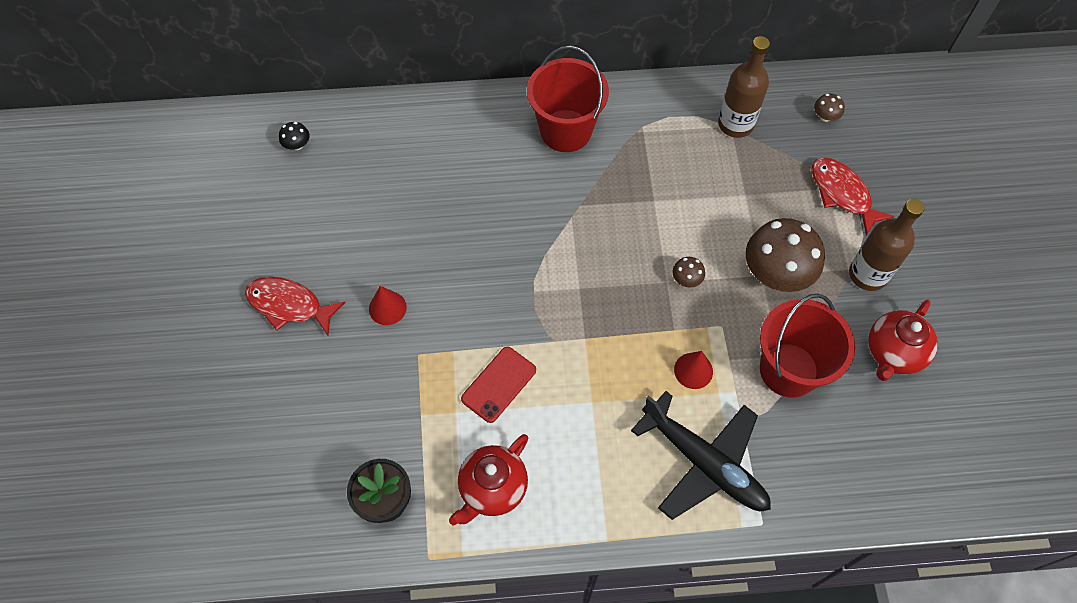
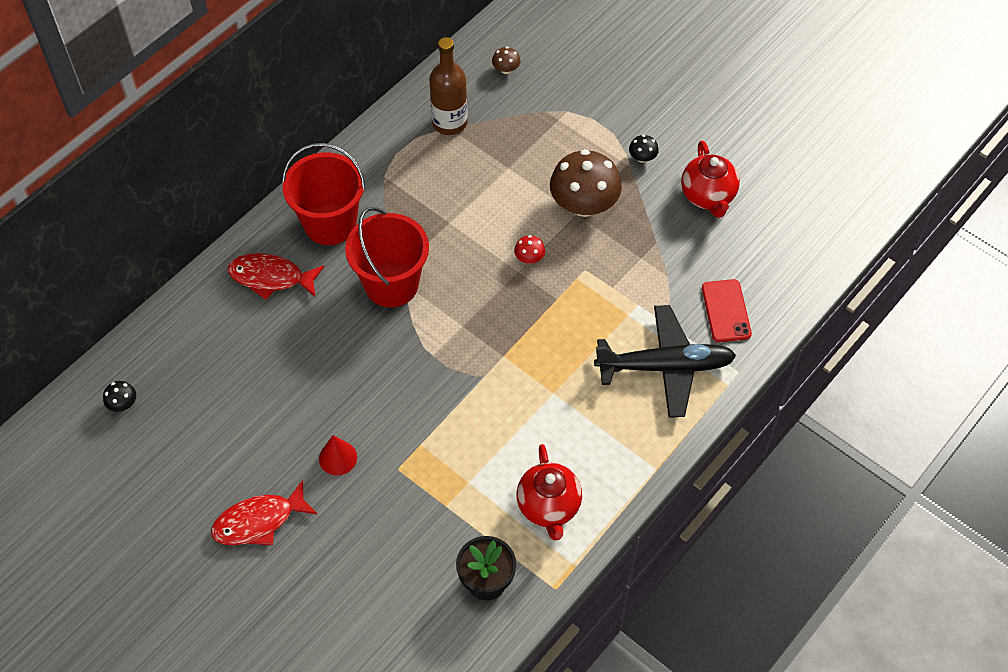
camera: 45 degrees left, 5 degrees down
red phone [461,347,536,423] -> red phone moved to [702,279,752,342]
brown mushroom [672,257,705,287] -> red mushroom [514,235,545,264]
red cone [674,351,713,389] -> none
red bucket [760,294,855,398] -> red bucket moved to [345,207,429,307]
red fish [812,158,895,236] -> red fish moved to [228,253,324,300]
brown bottle [849,199,924,291] -> black mushroom [629,135,659,163]

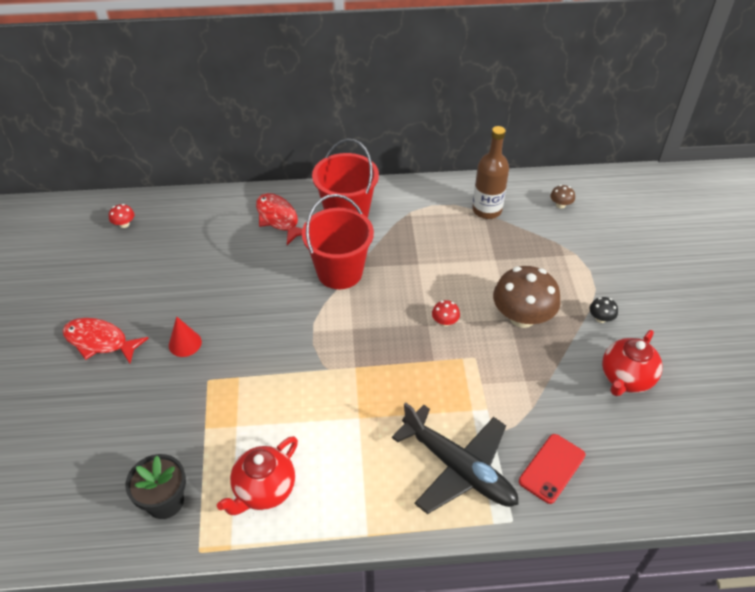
camera: 45 degrees right, 10 degrees down
black mushroom [103,381,136,412] -> red mushroom [109,204,134,228]

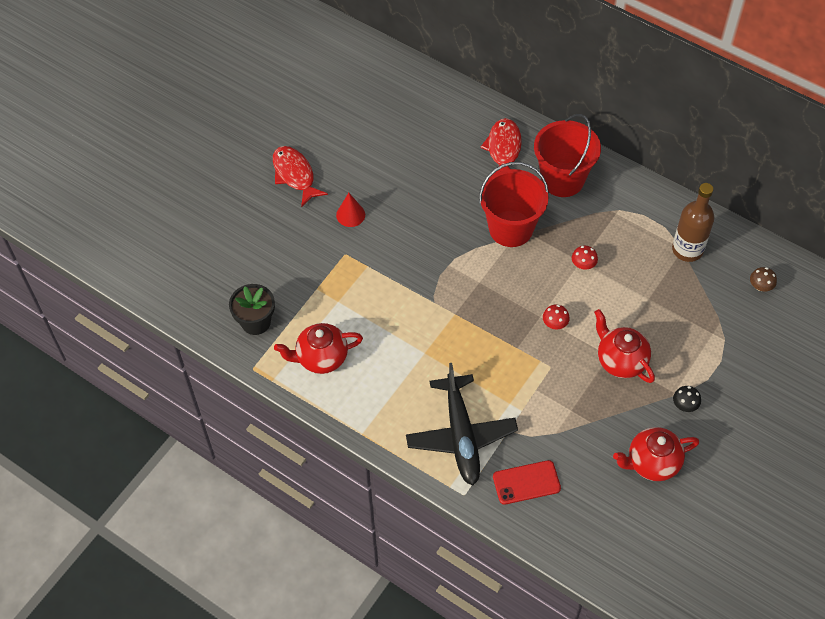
camera: 40 degrees right, 10 degrees up
red mushroom [109,204,134,228] -> red mushroom moved to [572,246,598,270]
brown mushroom [493,266,561,328] -> red teapot [594,309,655,383]

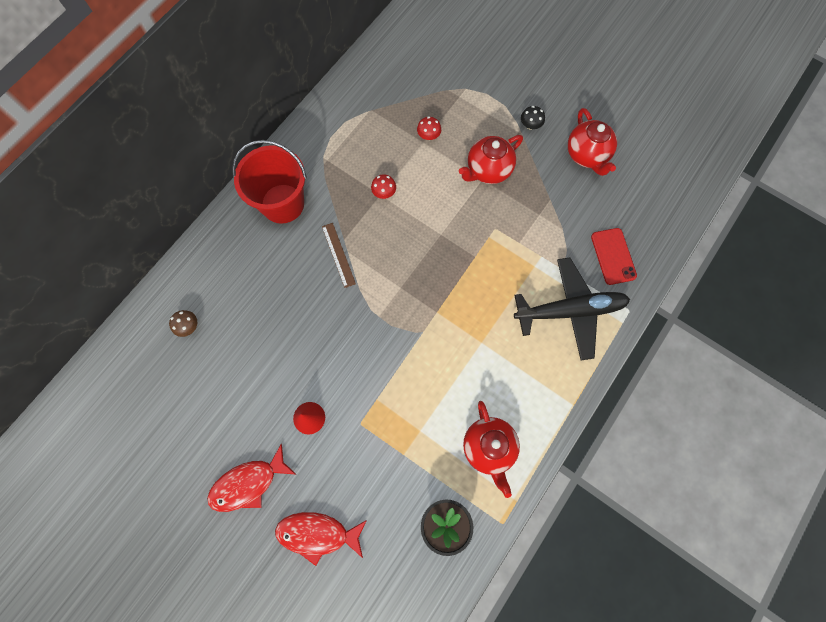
camera: 90 degrees left, 15 degrees up
red bucket [479,162,549,247] -> brown ruler [322,223,356,288]
red fish [480,118,522,174] -> red fish moved to [275,512,367,566]
red mushroom [543,304,570,329] -> red mushroom moved to [417,116,441,140]
brown bottle [672,183,714,262] -> none
brown mushroom [750,267,777,291] -> brown mushroom moved to [169,310,197,337]

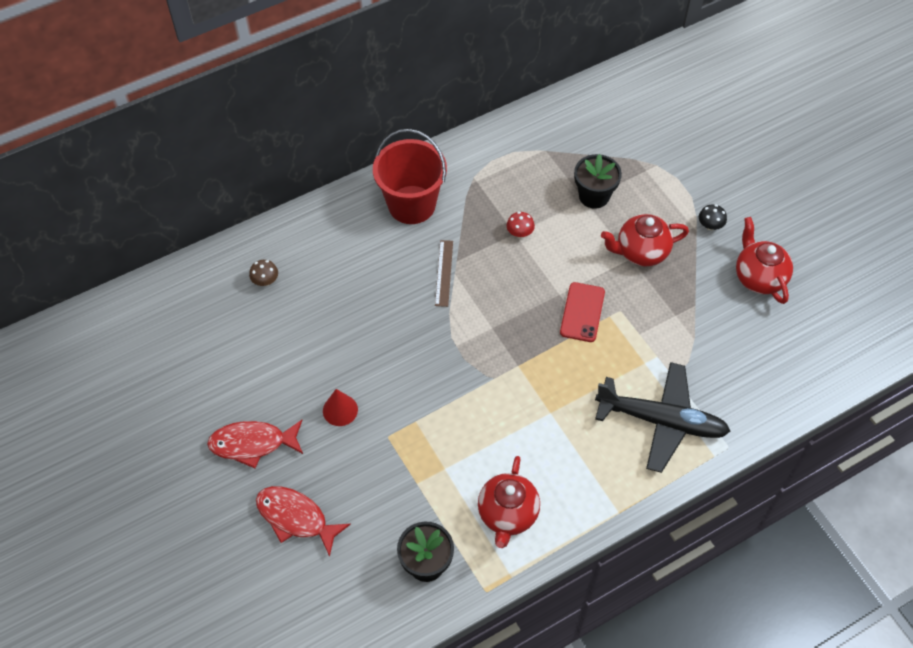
camera: 25 degrees right, 15 degrees down
red mushroom [417,116,441,140] -> black flower pot [574,154,622,209]
red teapot [568,108,617,176] -> red teapot turned 150 degrees clockwise [736,217,793,304]
red phone [591,228,637,285] -> red phone moved to [560,282,605,342]

